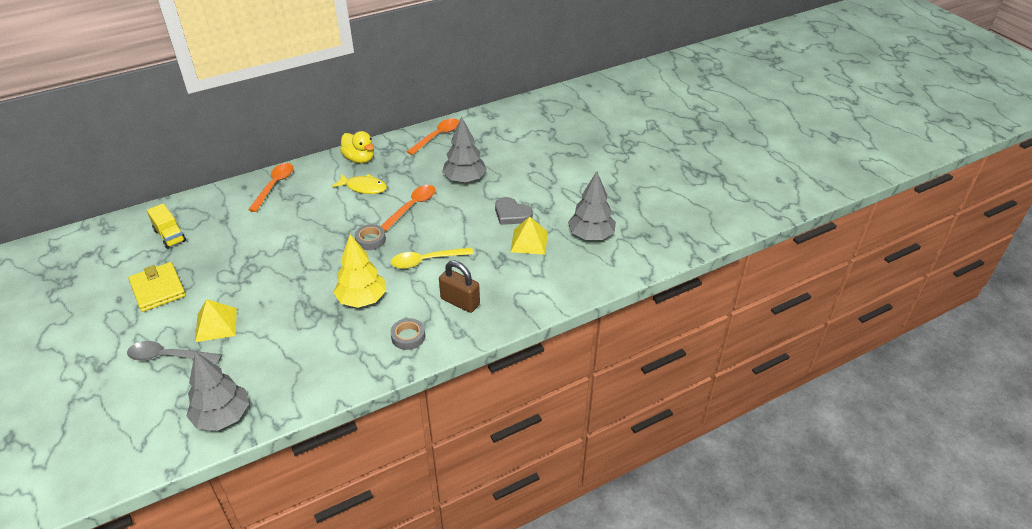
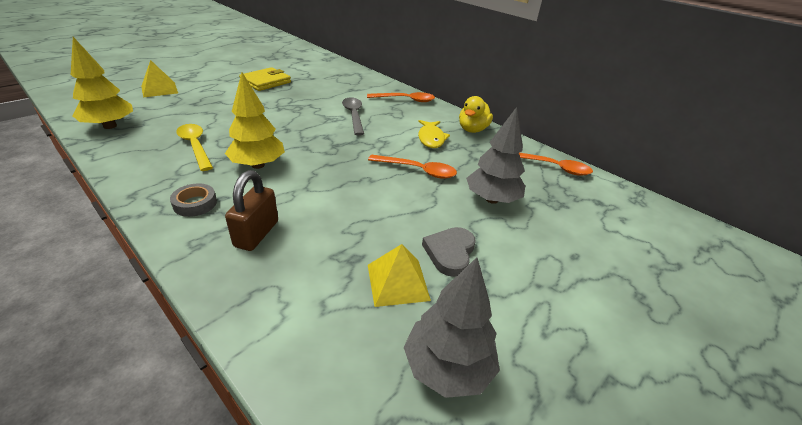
camera: 70 degrees right, 5 degrees down
grey spoon [127,341,222,363] -> grey spoon moved to [342,97,364,135]
yellow truck [147,203,186,249] -> none
grey tree [186,351,249,431] -> yellow tree [71,37,133,129]
yellow pyramid [195,299,237,342] -> yellow pyramid moved to [141,60,178,97]
grey tape [355,224,386,250] -> none
yellow spoon [391,247,474,269] -> yellow spoon moved to [176,124,213,171]

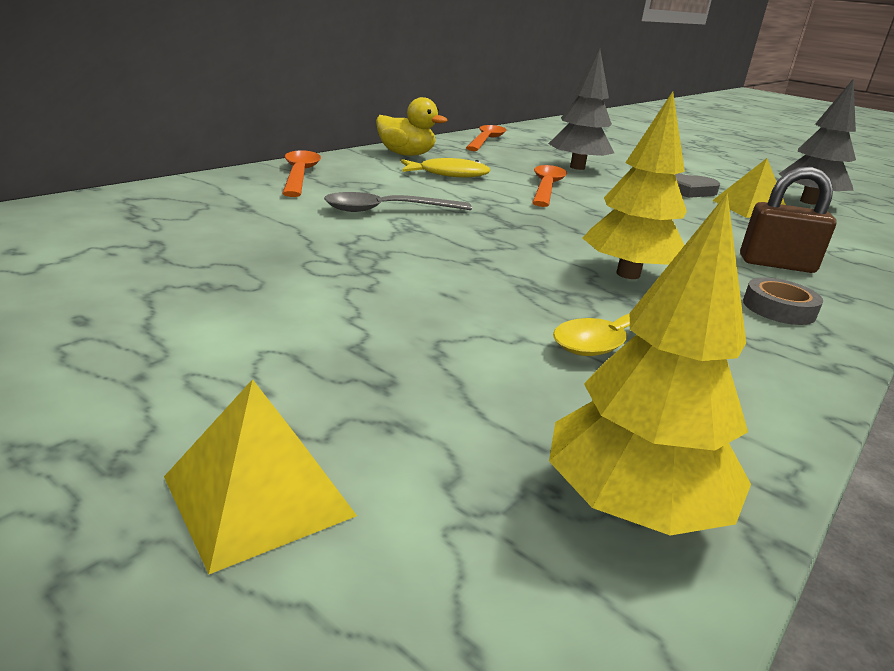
camera: 95 degrees left, 10 degrees down
yellow wallet [239,67,291,91] -> none

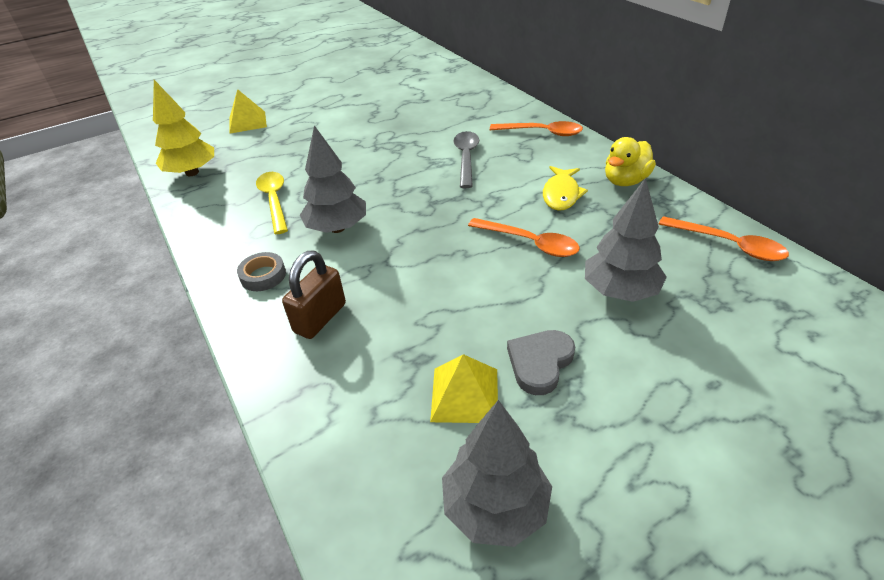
camera: 115 degrees right, 15 degrees up
yellow tree [583,91,687,279] -> grey tree [300,125,366,233]

